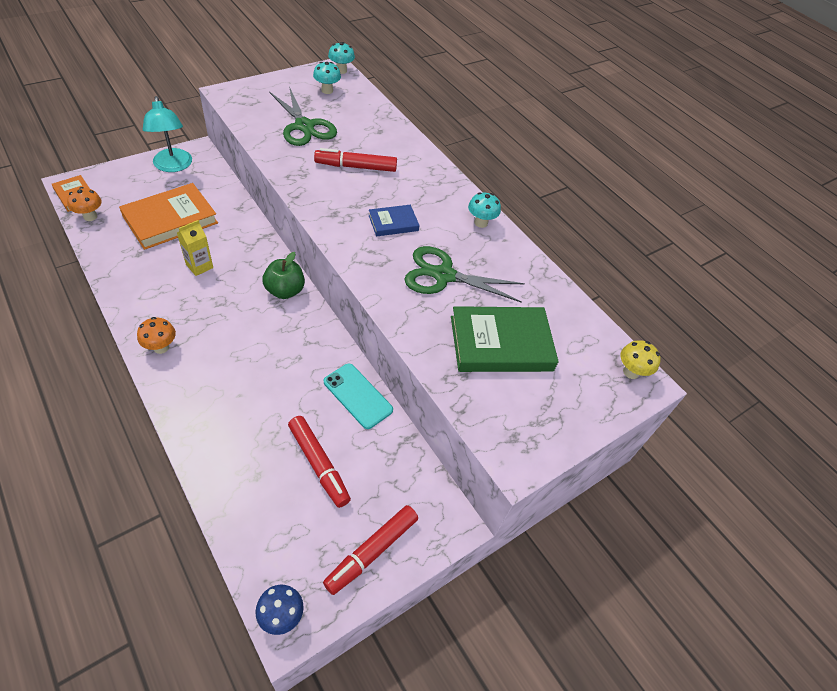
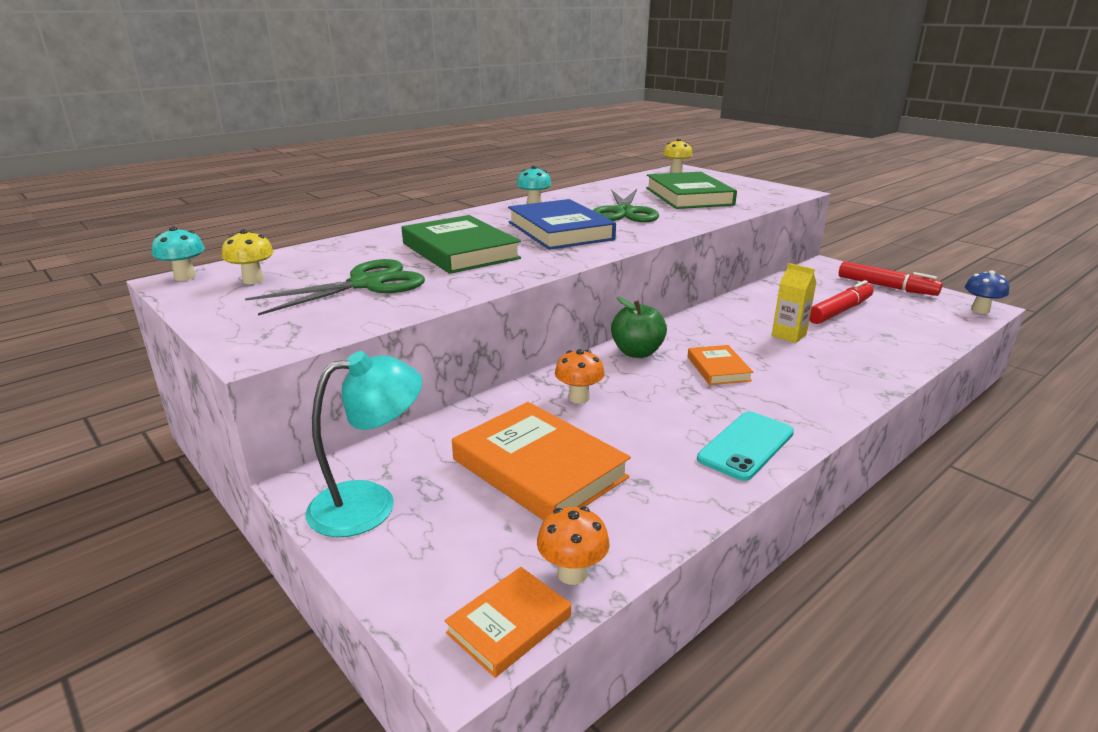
camera: 90 degrees left, 25 degrees down
orange mushroom [137,317,176,354] -> orange mushroom moved to [555,349,605,403]
yellow carton [177,220,213,276] -> yellow carton moved to [772,263,817,343]
turquoise mushroom [313,62,341,94] -> yellow mushroom [222,229,274,284]
red marker [314,148,397,172] -> green book [402,215,521,274]
turquoise phone [324,364,393,429] -> turquoise phone moved to [697,411,794,481]
blue book [368,205,420,236] -> blue book [508,199,616,250], size x1.89
none -> orange book [688,345,753,385]

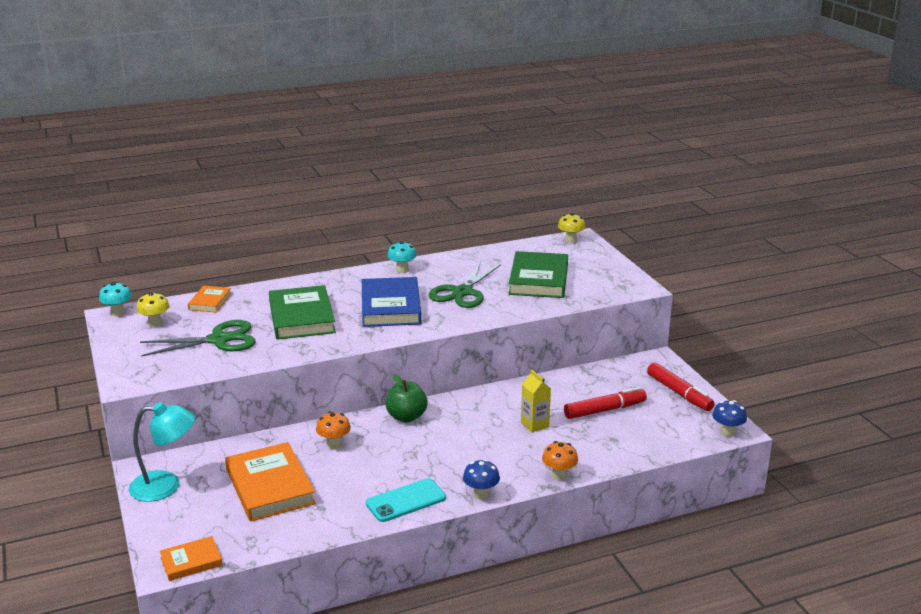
camera: 20 degrees right, 0 degrees up
orange mushroom [537,507,610,585] -> orange mushroom moved to [542,441,578,481]
orange book [688,345,753,385] -> orange book moved to [188,286,231,313]
none -> blue mushroom [463,459,500,500]

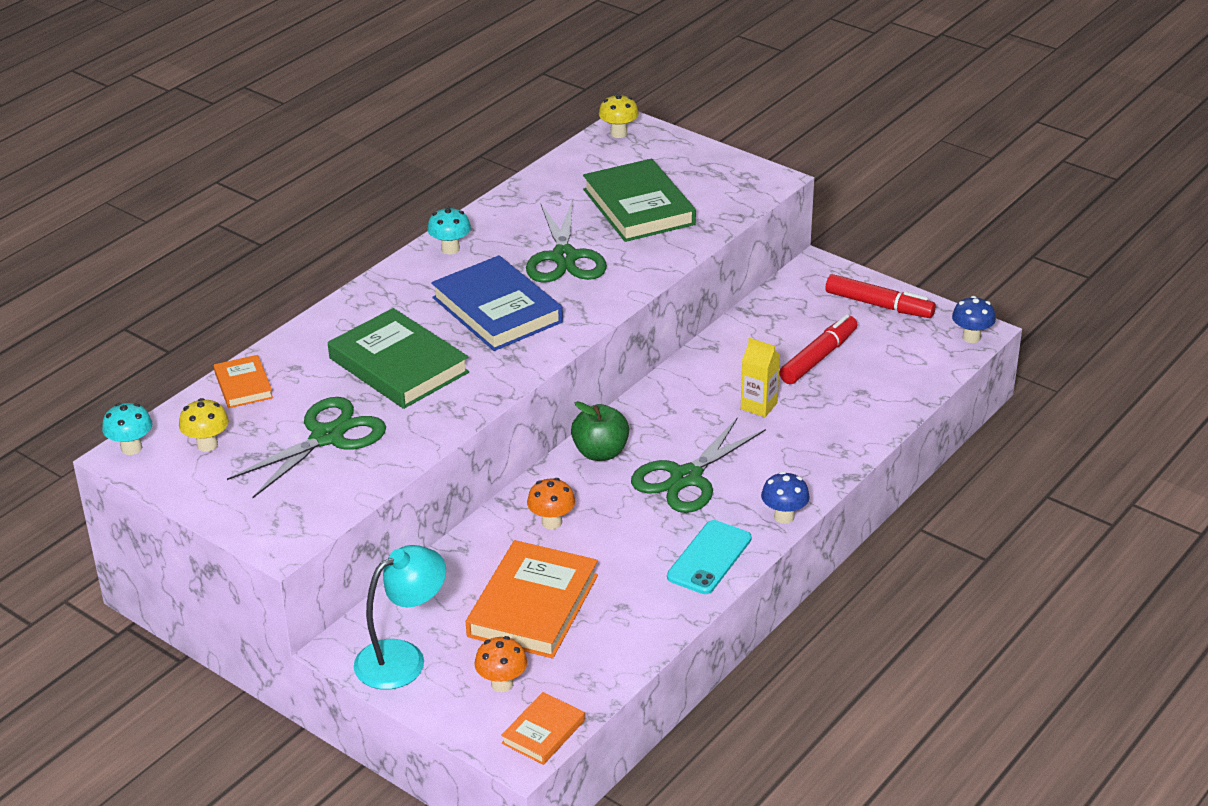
camera: 30 degrees left, 10 degrees up
orange book [225,442,316,522] -> orange book turned 75 degrees clockwise [466,540,598,658]
orange mushroom [542,441,578,481] -> orange mushroom moved to [474,636,527,692]
none -> green scissors [631,417,766,513]

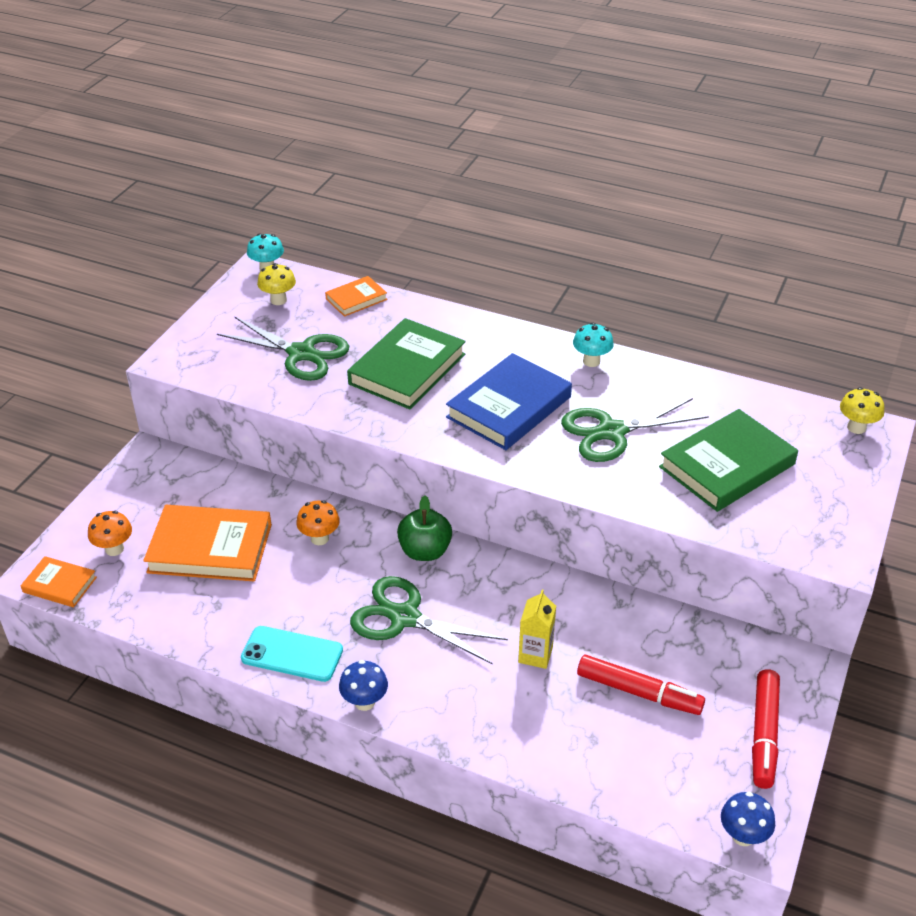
camera: 75 degrees right, 5 degrees up
turquoise lamp [354,545,446,690] -> none

